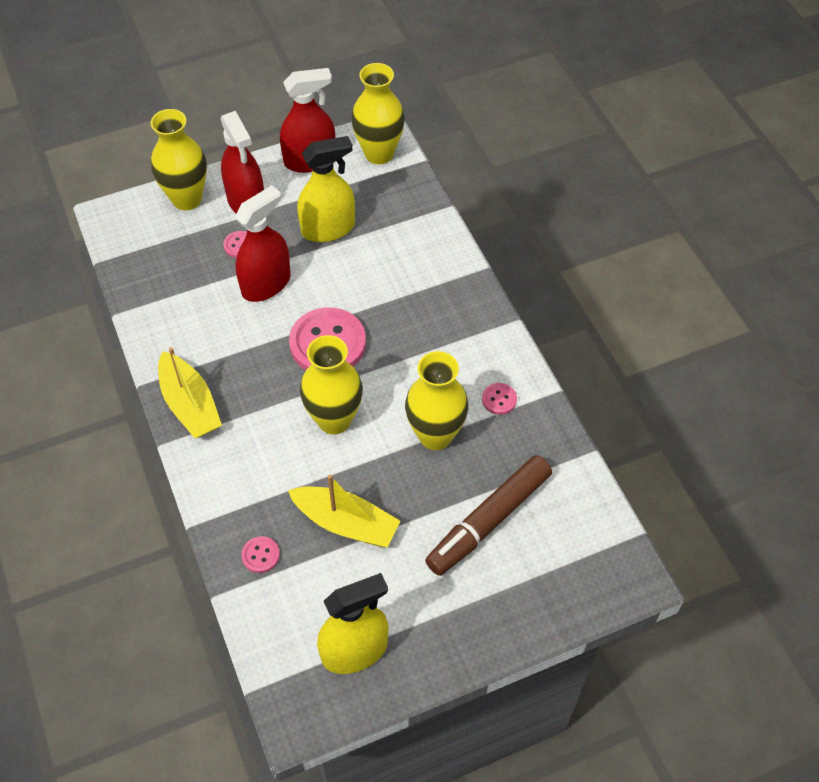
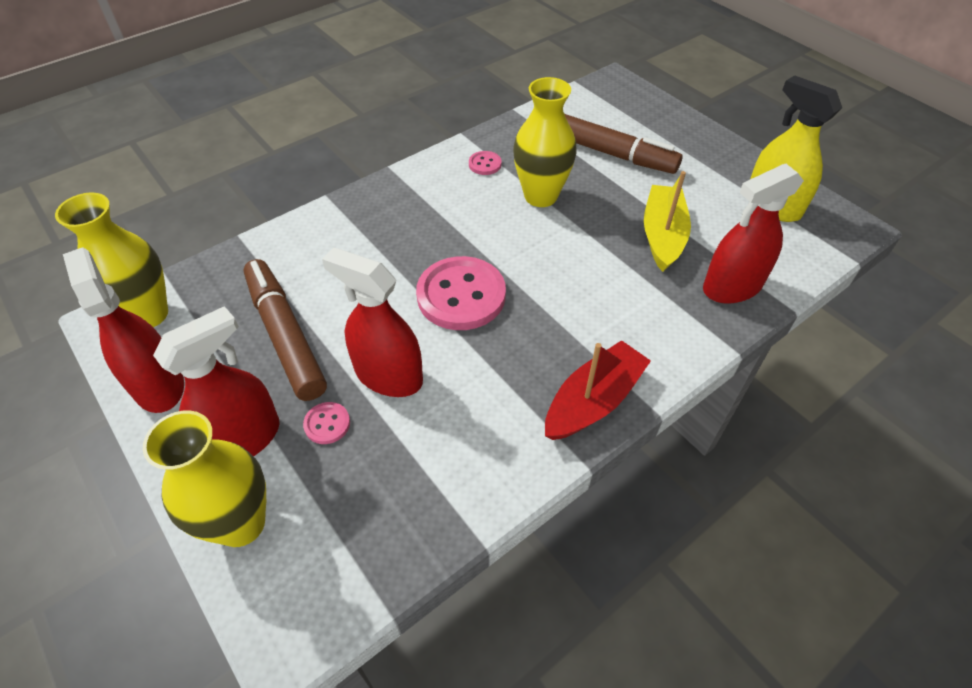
camera: 105 degrees left, 5 degrees down
yellow boat [158,347,222,438] -> red boat [545,340,651,440]
pink button [241,536,280,573] -> red spray bottle [703,164,804,304]
yellow spray bottle [297,136,355,242] -> brown marker [244,259,327,401]
yellow vase [300,335,363,434] -> none

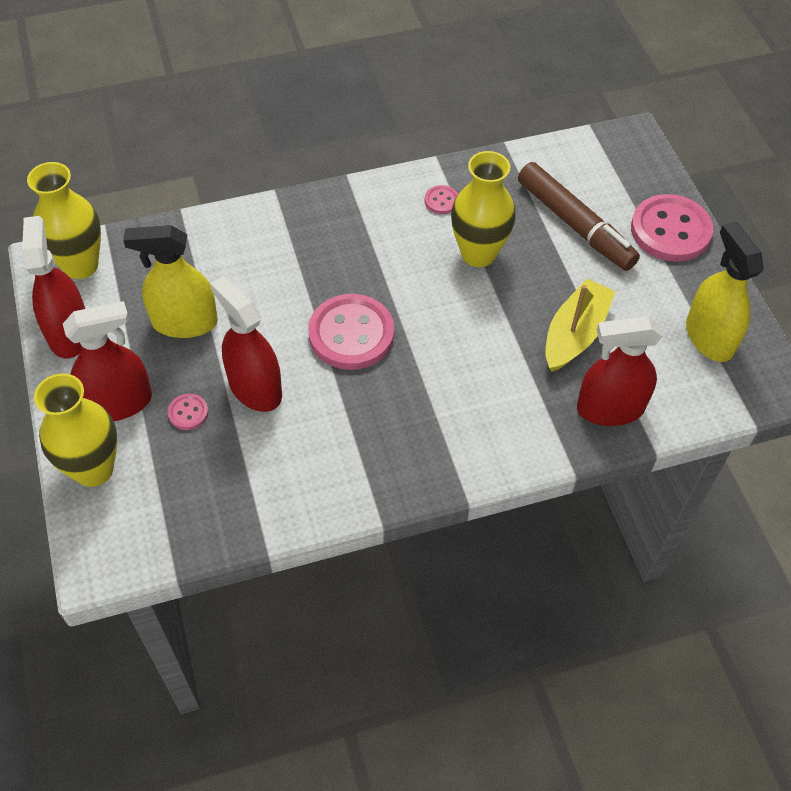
camera: 20 degrees right, 5 degrees up
brown marker [244,259,327,401] -> yellow spray bottle [123,225,218,338]
red boat [545,340,651,440] -> none
none -> pink button [631,194,713,262]

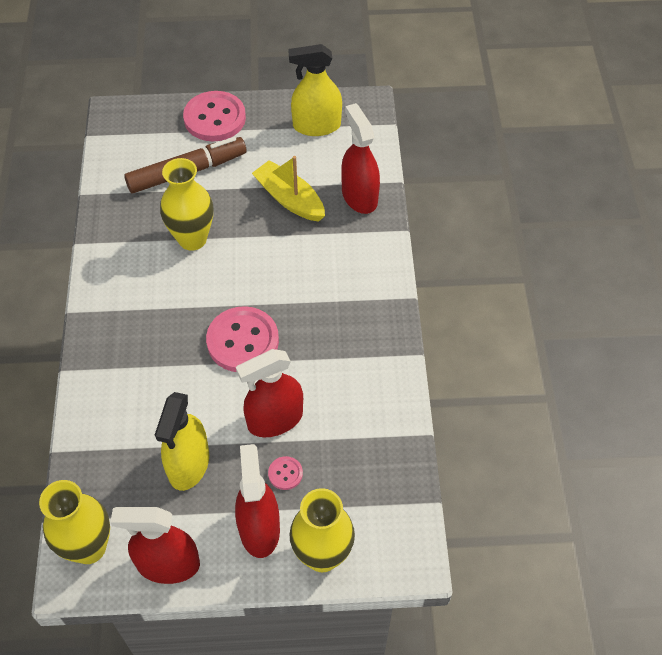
camera: 75 degrees left, 0 degrees up
pink button [425,185,458,214] -> none
red spray bottle [577,316,663,426] -> red spray bottle turned 150 degrees clockwise [341,103,380,214]

